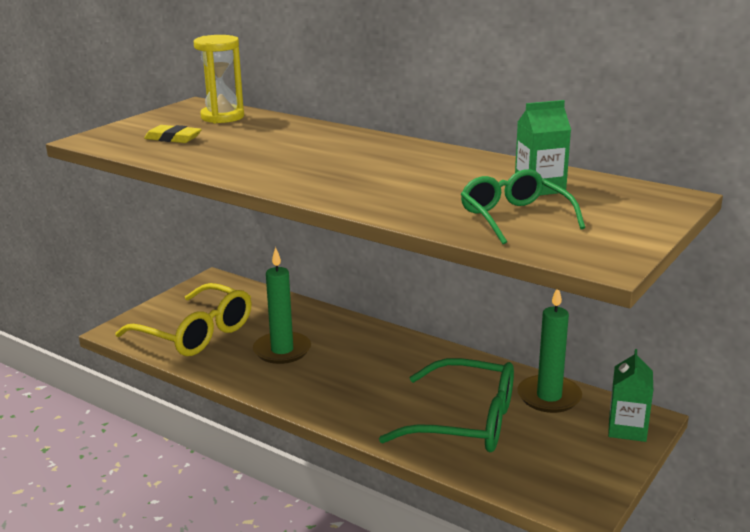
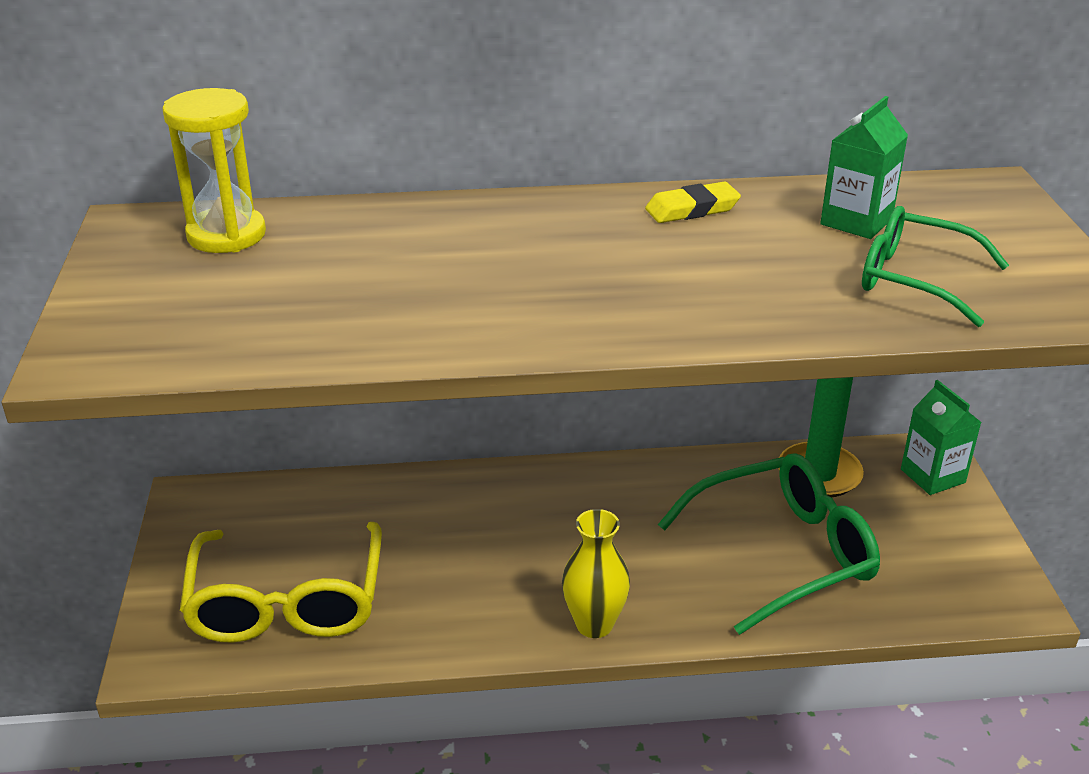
camera: 40 degrees left, 10 degrees up
yellow glasses [116,283,252,356] -> yellow glasses turned 90 degrees clockwise [180,522,382,643]
yellow eraser [144,125,202,143] -> yellow eraser moved to [645,181,741,223]
green candle [253,247,311,364] -> none
none -> yellow vase [562,509,630,638]

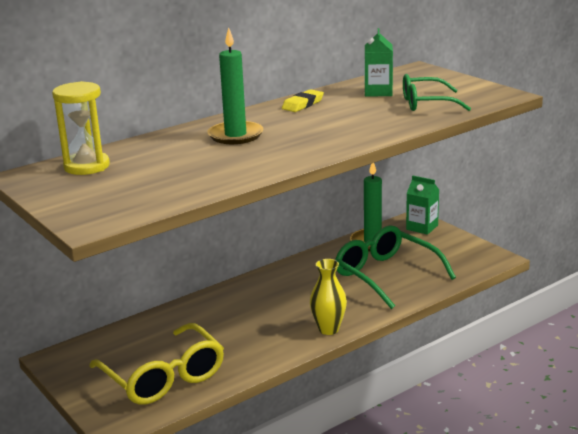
camera: 30 degrees left, 10 degrees down
green glasses [658,453,880,635] -> green glasses turned 75 degrees counterclockwise [335,225,456,309]
none -> green candle [207,27,263,144]

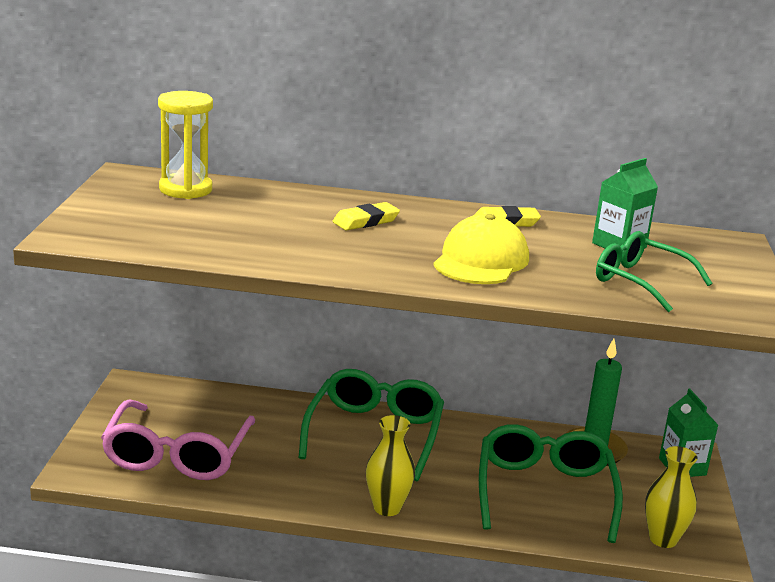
camera: 40 degrees right, 0 degrees up
yellow glasses [89,323,224,405] -> pink glasses [101,400,255,480]
green candle [207,27,263,144] -> yellow eraser [333,202,400,230]
none -> green glasses [298,369,444,481]
none -> yellow cap [434,214,529,284]
none -> yellow vase [645,446,698,548]

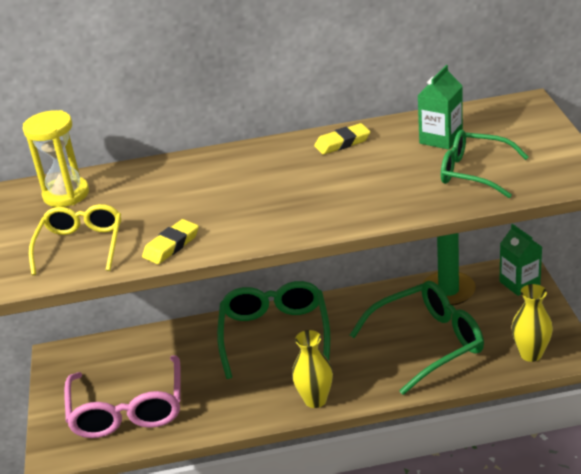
camera: 10 degrees left, 10 degrees up
yellow eraser [333,202,400,230] -> yellow eraser moved to [142,219,199,264]
yellow cap [434,214,529,284] -> none
green glasses [479,424,623,543] -> green glasses turned 75 degrees clockwise [350,281,484,395]
none -> yellow glasses [29,204,121,275]

